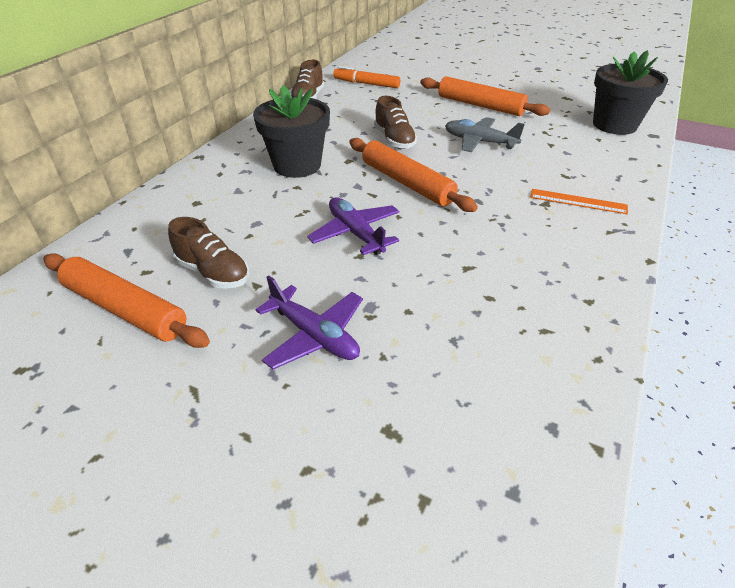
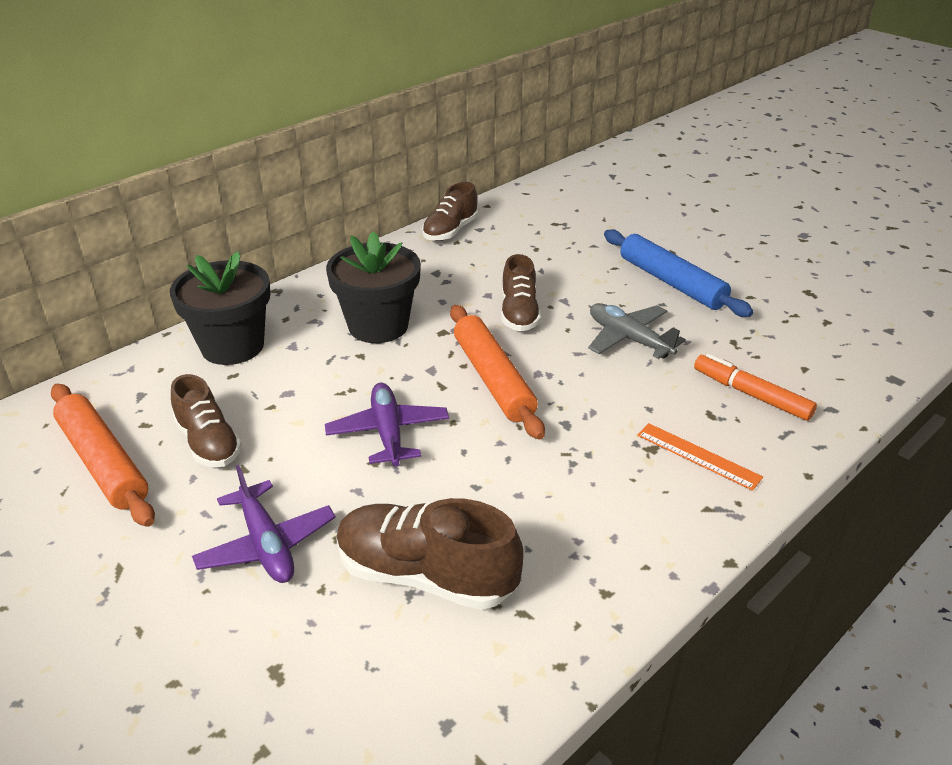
camera: 20 degrees right, 5 degrees down
orange marker [333,66,400,88] -> orange marker moved to [694,353,817,421]
orange rolling pin [420,76,550,116] -> blue rolling pin [604,229,753,317]
black flower pot [593,50,668,135] -> black flower pot moved to [170,251,270,365]
none -> brown shoe [336,498,524,610]

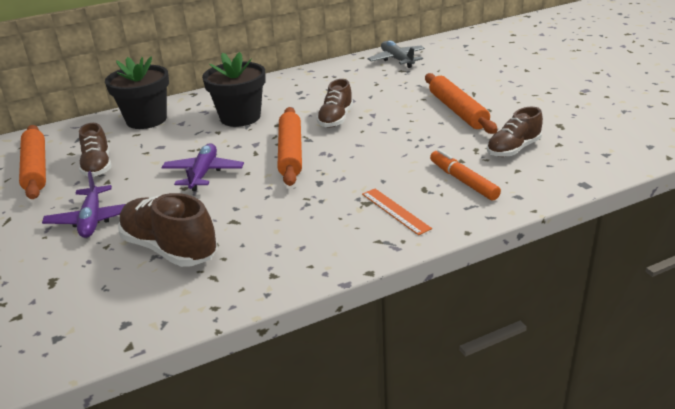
camera: 20 degrees right, 5 degrees down
brown shoe [422,182,478,241] -> brown shoe moved to [487,107,543,157]
grey plane [588,303,686,359] -> grey plane moved to [368,41,425,68]
blue rolling pin [604,229,753,317] -> orange rolling pin [425,73,497,134]

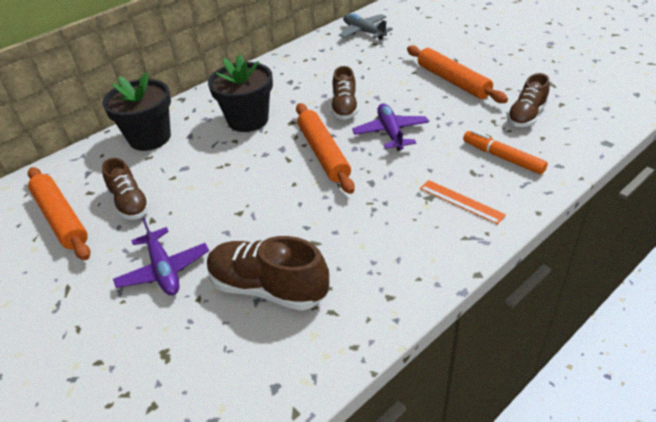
camera: 15 degrees left, 10 degrees up
purple plane [162,143,244,191] -> purple plane moved to [352,103,429,151]

